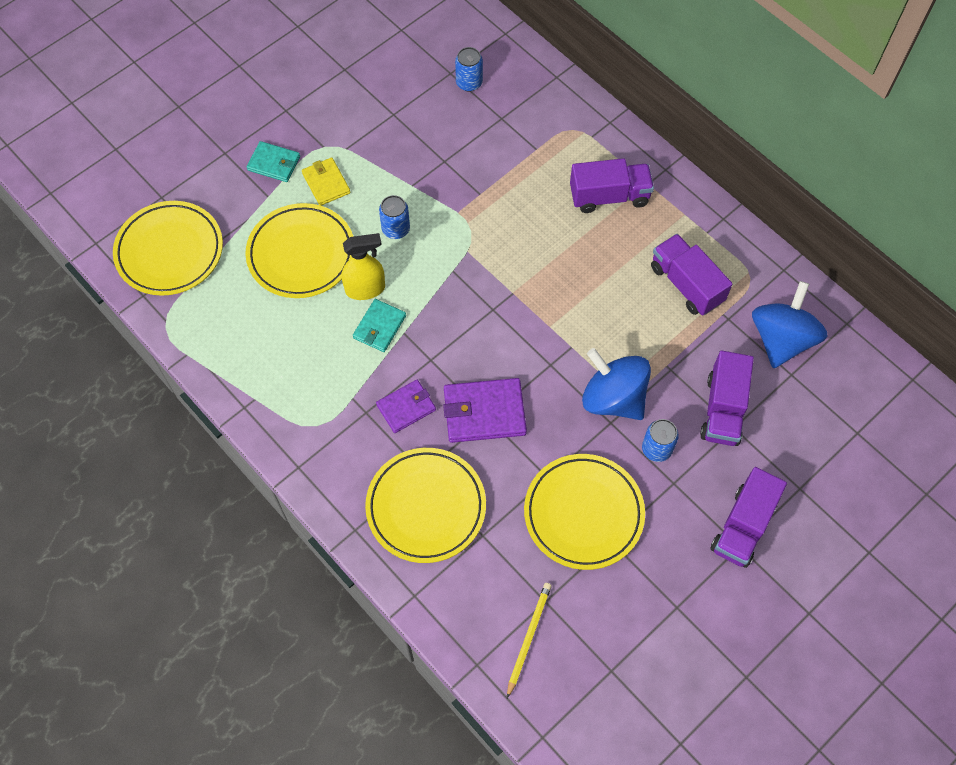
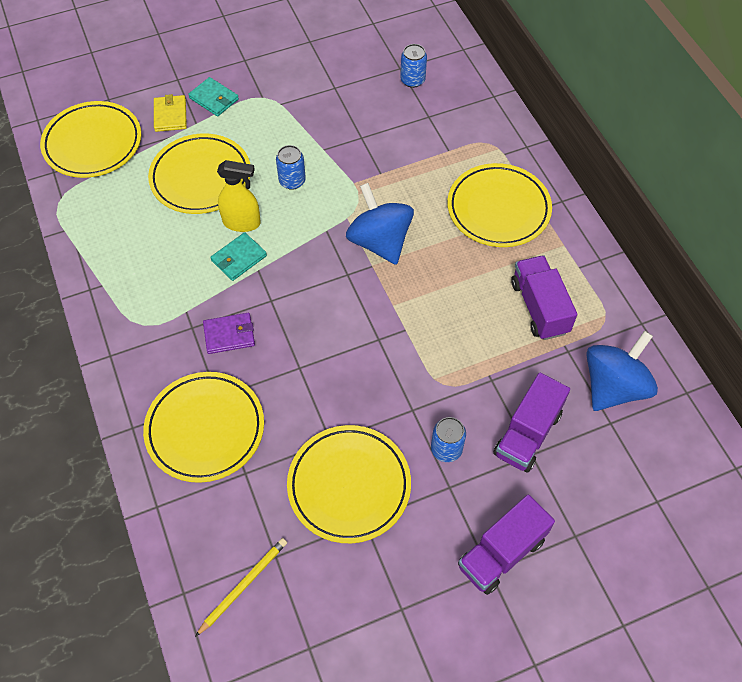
camera: 20 degrees right, 5 degrees down
yellow wallet [302,158,351,206] -> yellow wallet moved to [154,94,187,132]
purple wallet [443,378,527,443] -> none
purple truck [570,158,654,213] -> yellow plate [447,163,552,247]
blue spinning top [582,348,651,420] -> blue spinning top moved to [346,183,414,265]

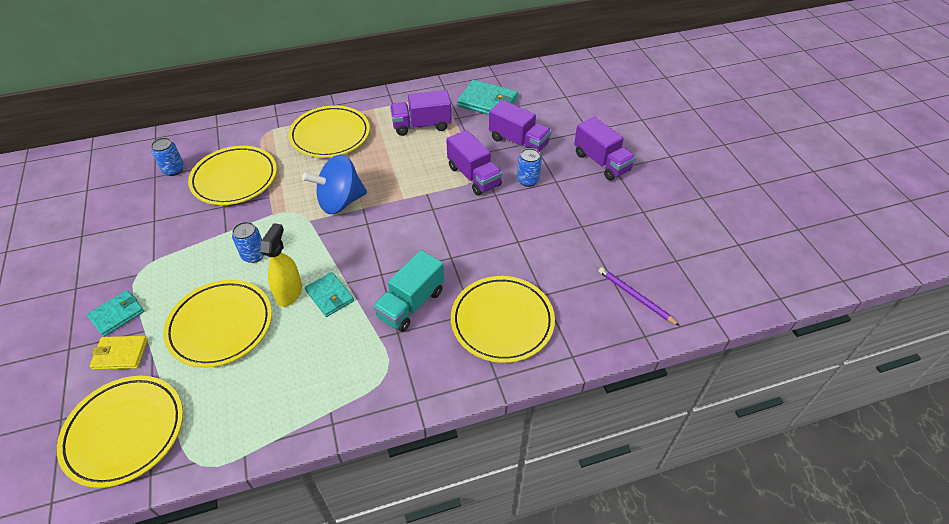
camera: 85 degrees left, 10 degrees down
yellow pencil [195,538,287,637] -> purple pencil [598,267,680,326]
purple wallet [203,313,255,354] -> turquoise truck [373,250,444,332]
yellow plate [287,425,411,543] -> yellow plate moved to [188,146,277,205]
blue spinning top [586,331,658,411] -> turquoise wallet [457,80,518,115]
none -> purple truck [446,130,502,196]

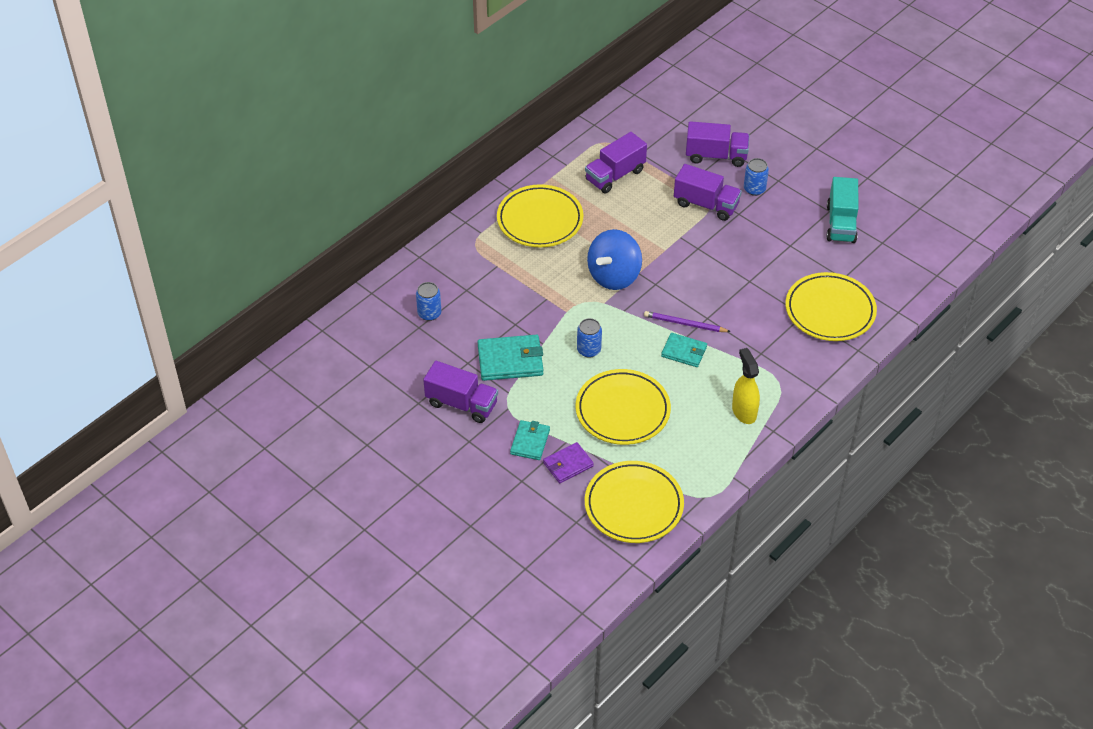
camera: 30 degrees left, 0 degrees up
yellow wallet [90,336,148,370] -> purple wallet [543,442,594,483]
yellow plate [188,146,277,205] -> none
yellow spray bottle [260,223,302,307] -> yellow spray bottle moved to [732,348,760,424]
turquoise truck [373,250,444,332] -> turquoise truck moved to [826,177,859,243]
turquoise wallet [457,80,518,115] -> turquoise wallet moved to [478,335,543,381]
purple truck [574,117,636,181] -> purple truck moved to [423,361,498,423]
purple pencil [598,267,680,326] -> purple pencil moved to [644,311,731,332]

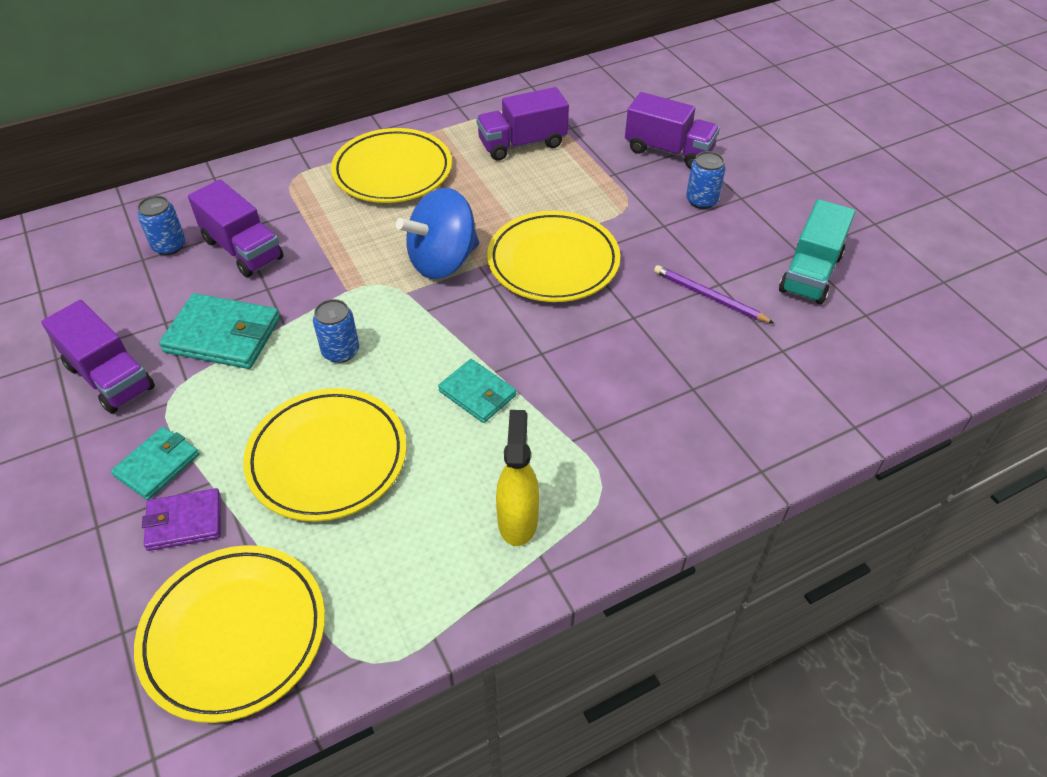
camera: 20 degrees right, 0 degrees up
purple pencil [644,311,731,332] -> purple pencil moved to [654,265,774,323]
purple truck [674,164,742,221] -> purple truck moved to [188,179,284,277]
yellow plate [786,272,877,341] -> yellow plate moved to [487,211,620,302]

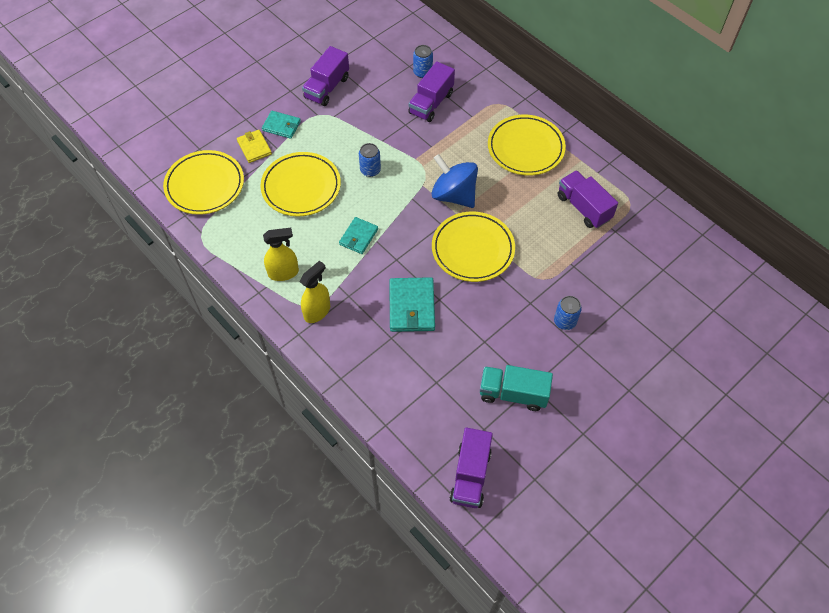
camera: 75 degrees right, 10 degrees up
purple wallet [142,488,221,551] -> yellow wallet [237,130,272,163]
turquoise wallet [159,293,280,369] -> turquoise wallet moved to [389,277,435,332]
purple truck [625,92,720,169] -> purple truck moved to [450,428,493,508]
purple pencil [654,265,774,323] -> none
none -> yellow spray bottle [300,260,330,323]

